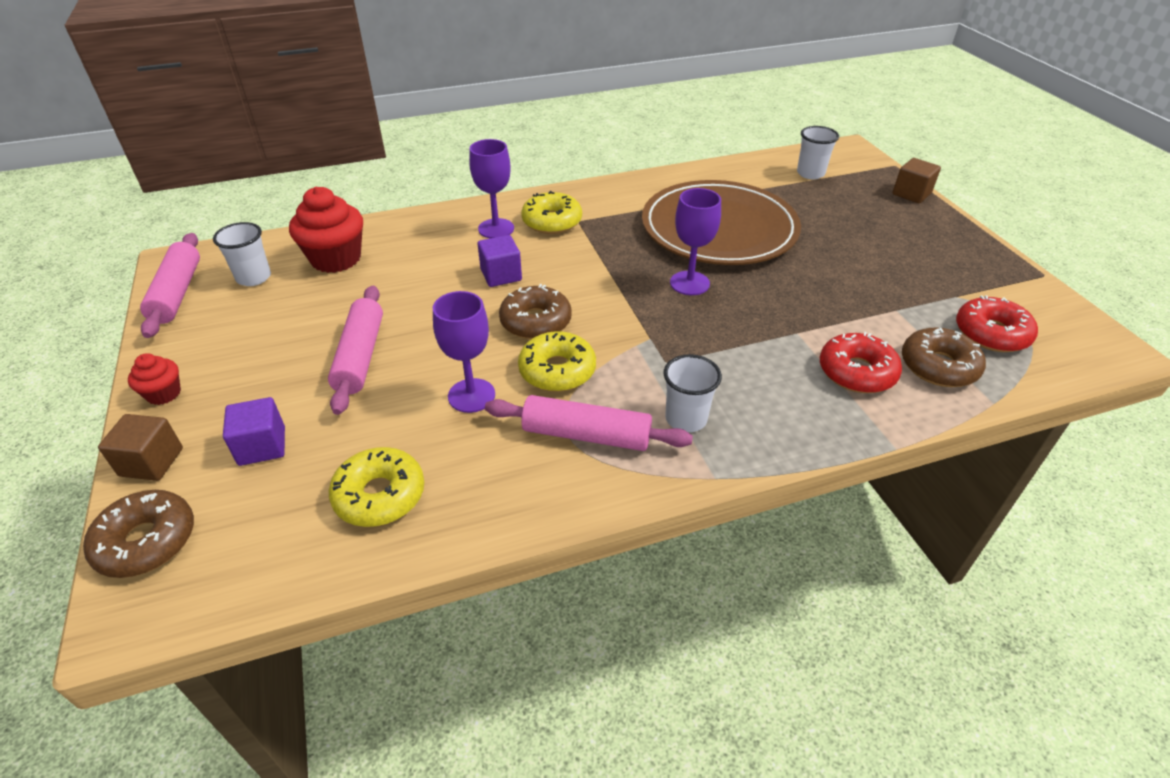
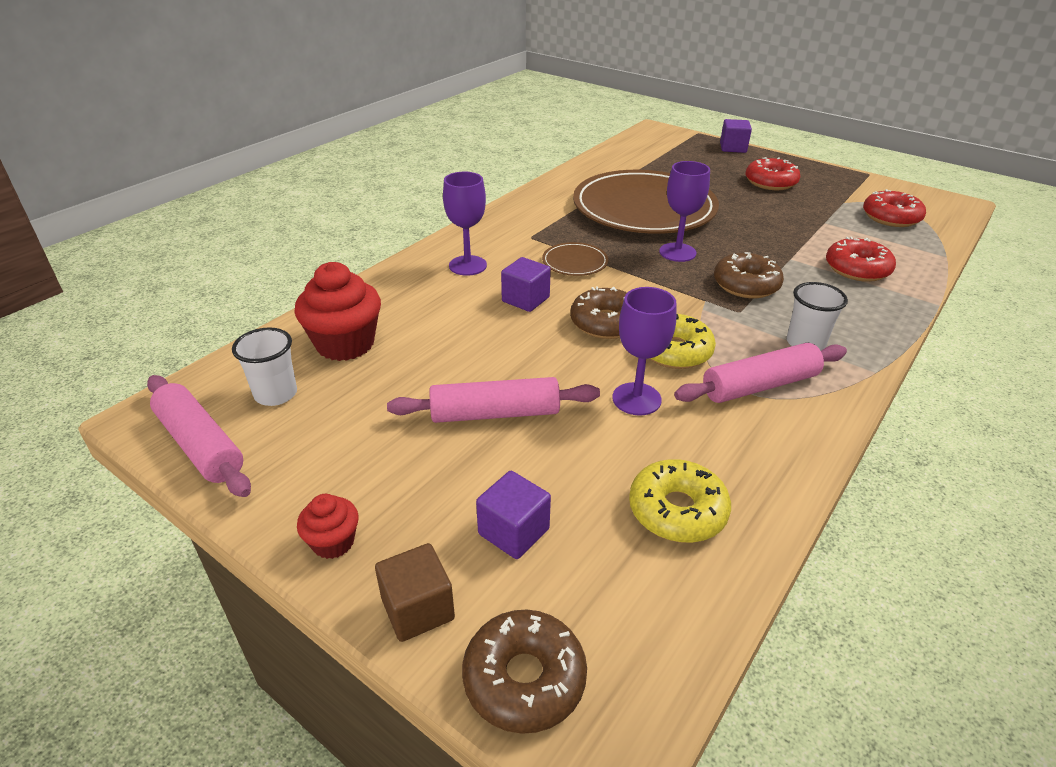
camera: 35 degrees left, 5 degrees down
pink rolling pin [328,286,383,415] -> pink rolling pin turned 60 degrees counterclockwise [387,377,600,423]
yellow donut [521,191,582,234] -> none
white cup [797,126,839,179] -> none
brown cube [892,158,941,203] -> purple cube [720,119,752,153]
brown donut [902,327,986,387] -> brown donut moved to [714,252,784,298]
none -> brown plate [542,242,608,276]
none -> red donut [746,157,801,190]

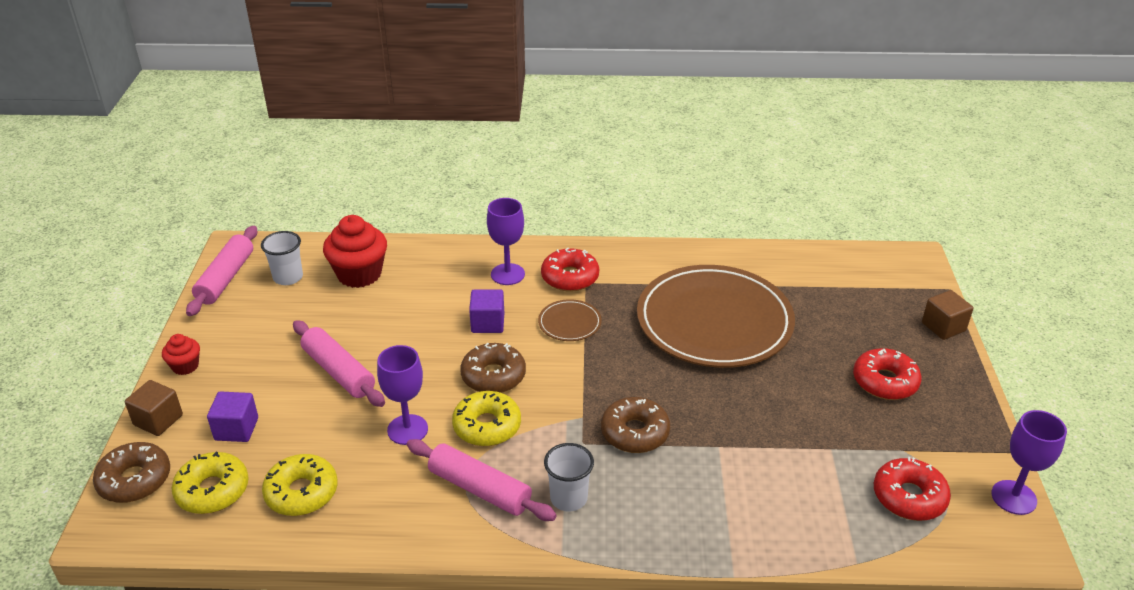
camera: 55 degrees right, 0 degrees up
purple goblet [659,161,710,262] -> purple goblet moved to [991,410,1067,515]
purple cube [720,119,752,153] -> brown cube [922,290,973,340]
red donut [826,236,896,282] -> red donut moved to [541,248,599,292]
none -> yellow donut [172,451,249,514]

